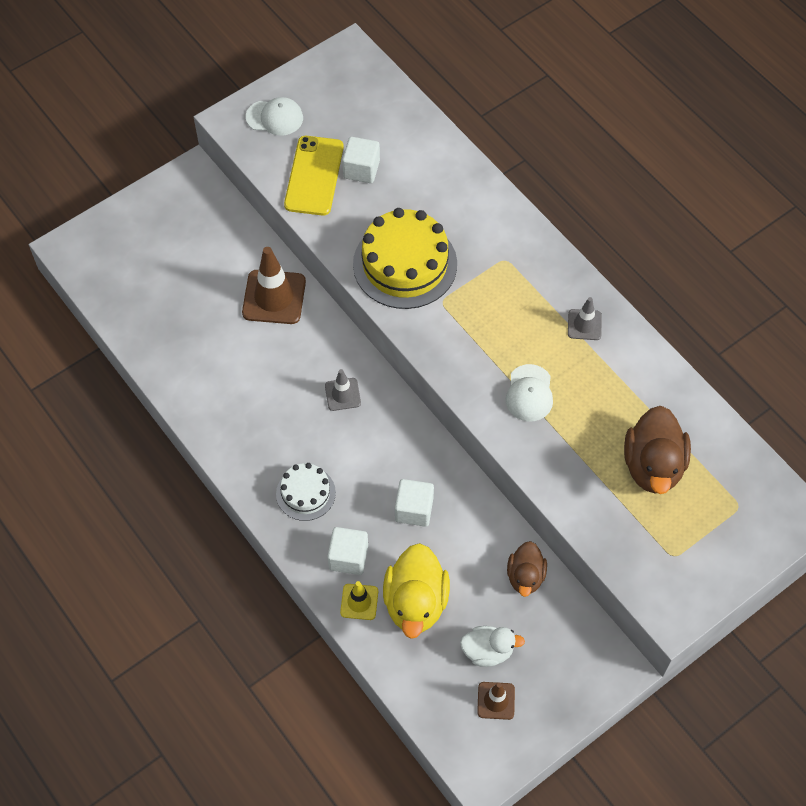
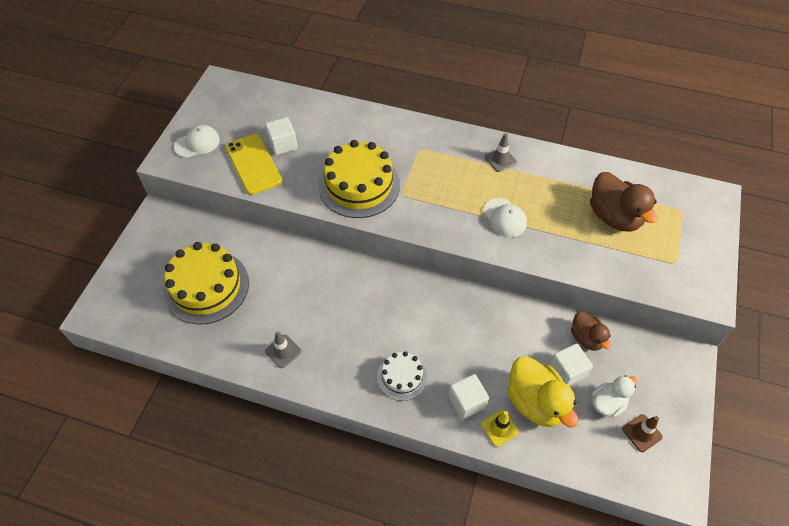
camera: 35 degrees left, 5 degrees down
brown traffic cone [242,247,306,324] -> none
grey traffic cone [325,369,361,411] -> grey traffic cone moved to [265,331,301,368]
white cube [395,479,434,527] -> white cube moved to [549,344,593,386]
none -> yellow cake [163,242,249,325]

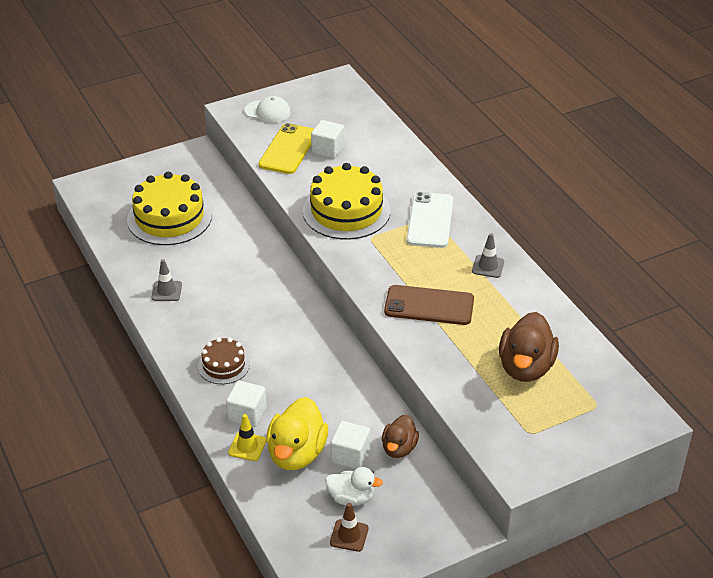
camera: 45 degrees right, 15 degrees down
white cake [377,351,427,401] -> brown cake [198,337,250,384]
white cap [483,198,527,237] -> brown phone [384,285,474,325]
none -> white phone [407,192,453,248]

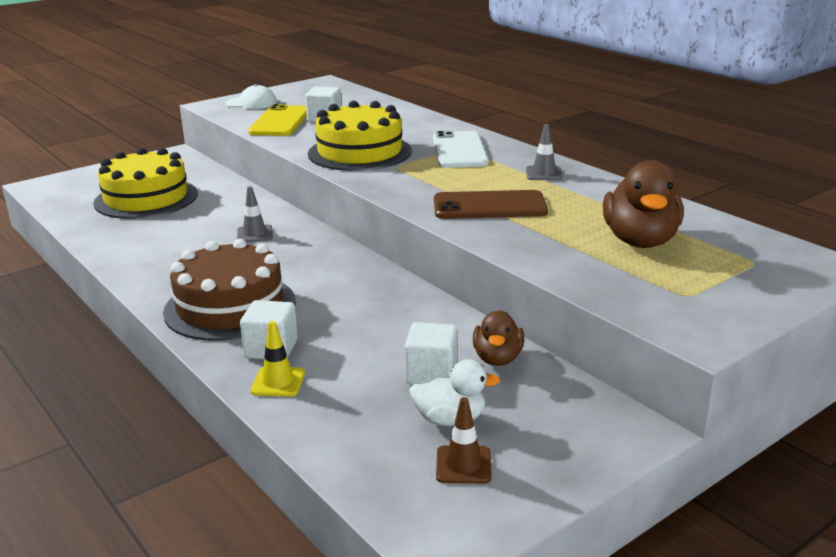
camera: 10 degrees left, 15 degrees down
grey traffic cone [151,259,182,301] -> grey traffic cone moved to [237,186,273,242]
brown cake [198,337,250,384] -> brown cake [163,239,296,341], size x1.83
yellow duck [266,397,328,470] -> none

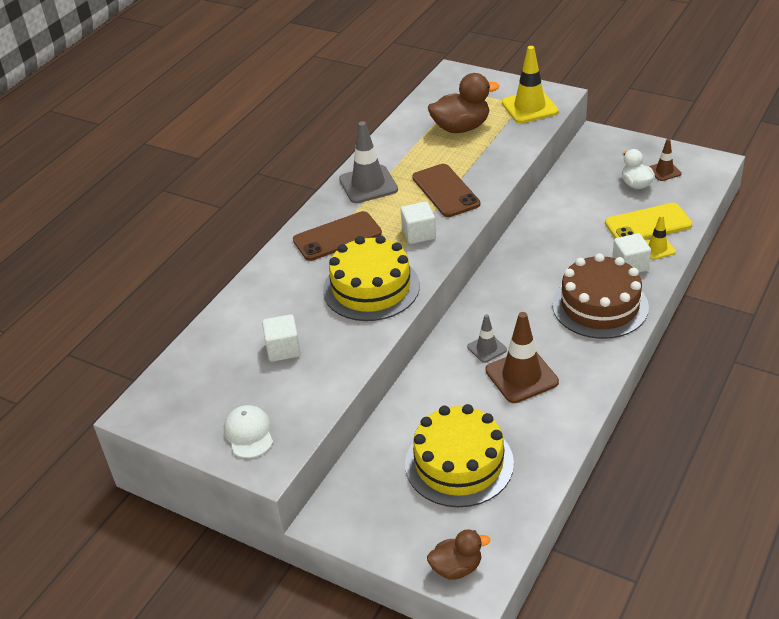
camera: 110 degrees left, 15 degrees up
yellow phone [248,104,307,136] -> yellow phone moved to [605,203,692,239]
white cube [405,322,458,384] -> white cube moved to [400,201,436,244]
white phone [433,131,488,168] -> brown phone [293,211,382,261]
brown duck [473,310,524,366] -> brown duck moved to [427,529,490,580]
grey traffic cone [526,124,563,180] -> grey traffic cone [339,121,398,203], size x1.83
none -> brown traffic cone [485,312,559,403]
none -> yellow traffic cone [502,46,559,123]

